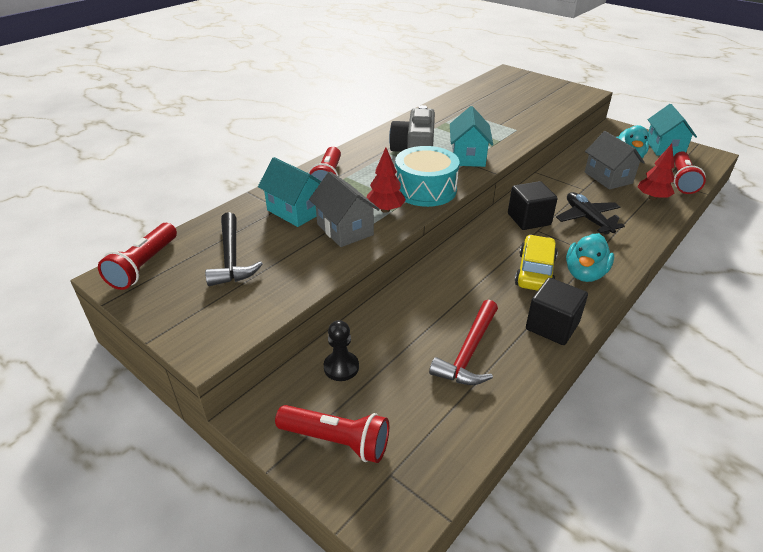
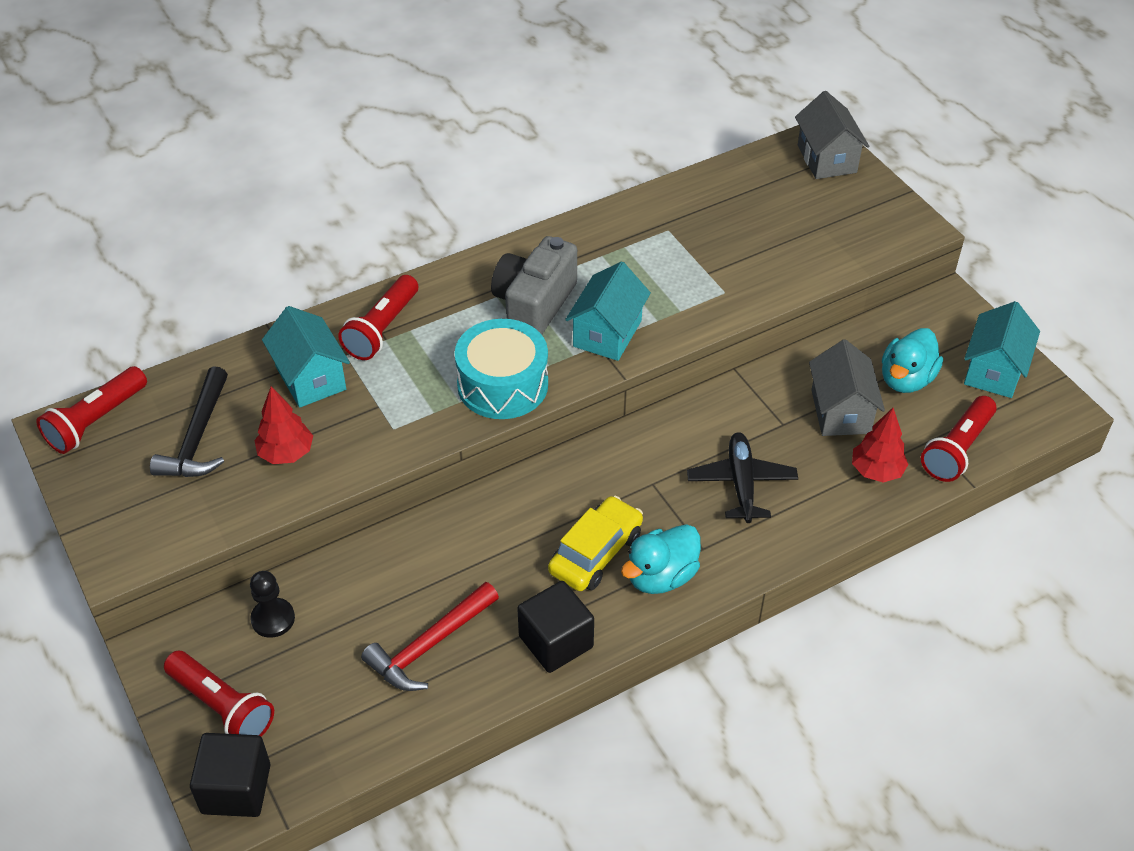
camera: 20 degrees right, 10 degrees up
grey house [309,171,380,247] -> grey house moved to [795,91,869,179]
red tree [367,147,406,213] -> red tree moved to [254,386,313,464]
black cube [508,181,558,230] -> black cube moved to [190,733,270,817]

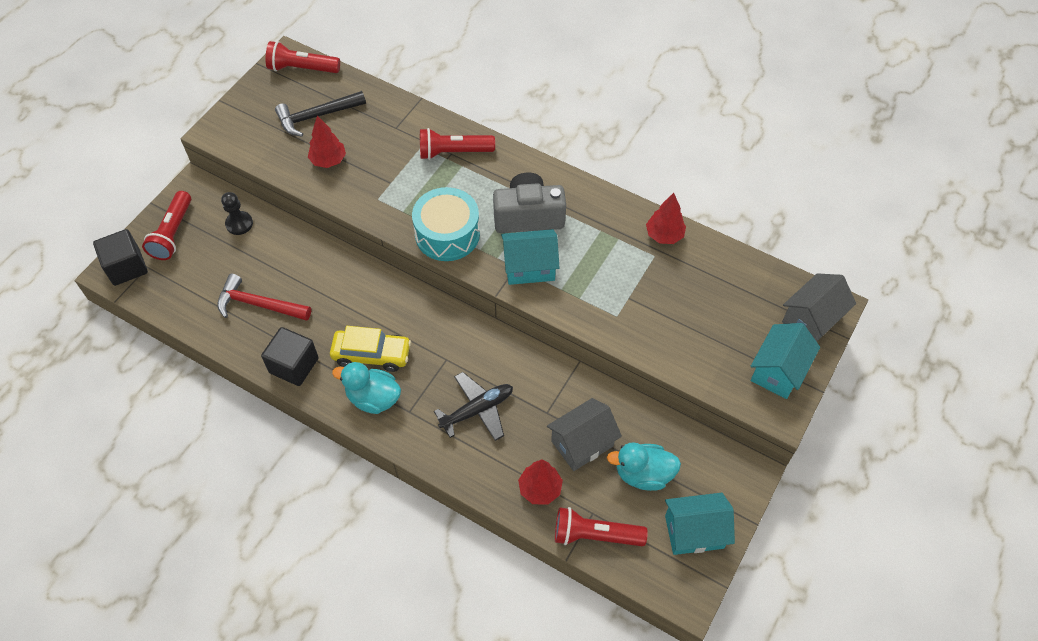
camera: 60 degrees right, 10 degrees up
turquoise house [262,306,350,408] -> turquoise house moved to [751,323,820,399]
none -> red tree [646,193,686,244]

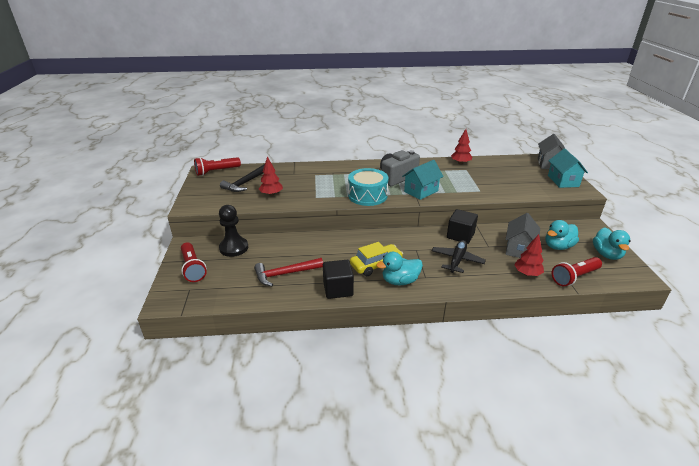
camera: 35 degrees left, 25 degrees down
black cube [93,229,148,286] -> black cube moved to [447,209,478,244]
black pawn [221,192,253,235] -> black pawn [219,205,248,257], size x1.53
red flashlight [420,128,495,160] -> none
turquoise house [665,493,735,555] -> turquoise duck [593,227,630,260]

